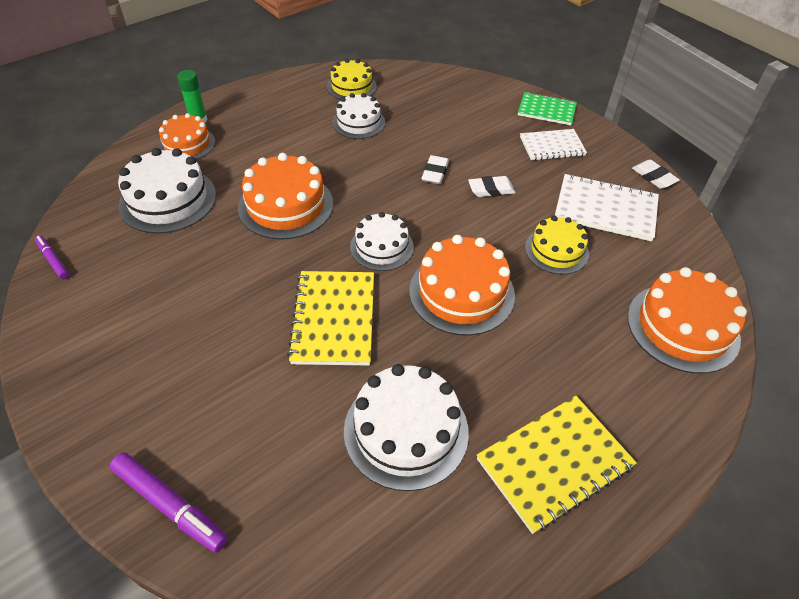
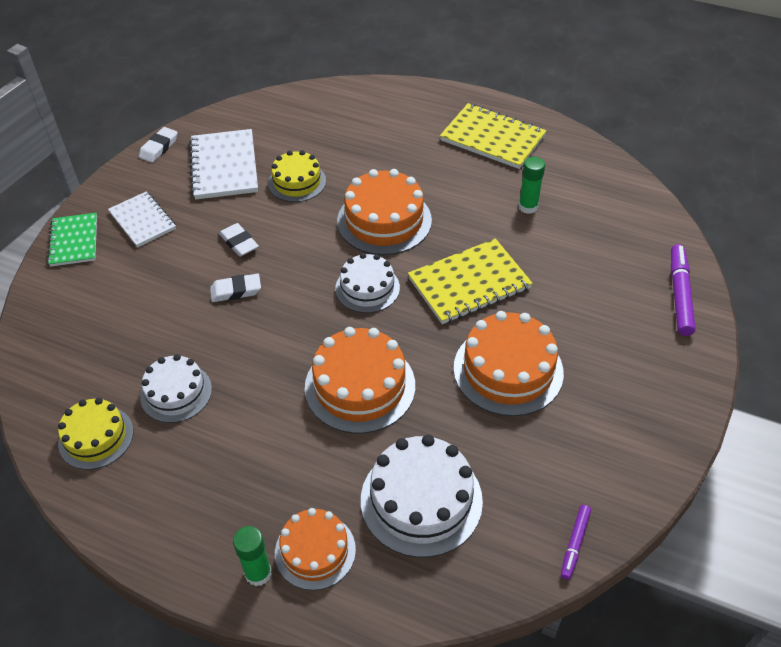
camera: 115 degrees left, 0 degrees up
white cake [344,364,469,491] -> green glue stick [519,157,545,214]
orange cake [627,267,747,374] -> orange cake moved to [454,311,564,416]

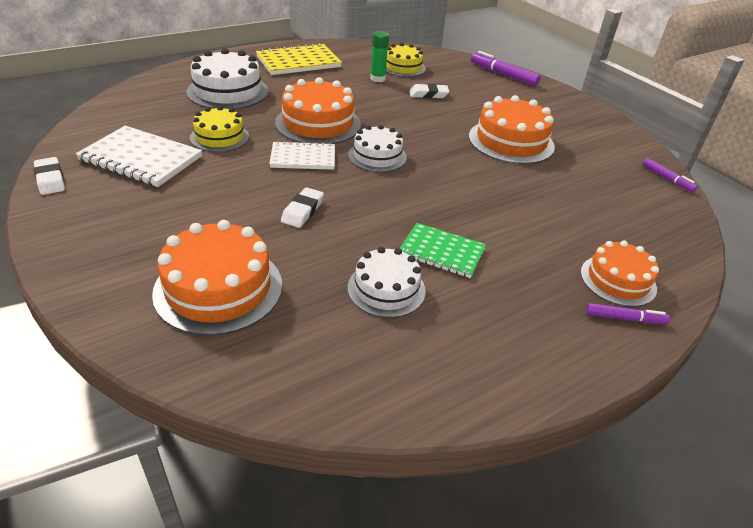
camera: 60 degrees left, 10 degrees down
green notebook [47,213,97,267] -> green notebook moved to [400,223,486,278]
yellow cake [58,398,133,470] -> yellow cake moved to [386,43,426,77]
white notebook [108,191,176,247] -> white notebook moved to [269,141,335,170]
white eraser [219,223,259,257] -> white eraser moved to [409,84,449,98]
green glue stick [233,526,272,586] -> purple marker [586,303,670,324]
orange cake [305,327,415,434] -> orange cake moved to [152,220,282,336]
white cake [361,435,483,558] -> white cake moved to [186,48,268,109]
yellow notebook [408,239,533,324] -> none

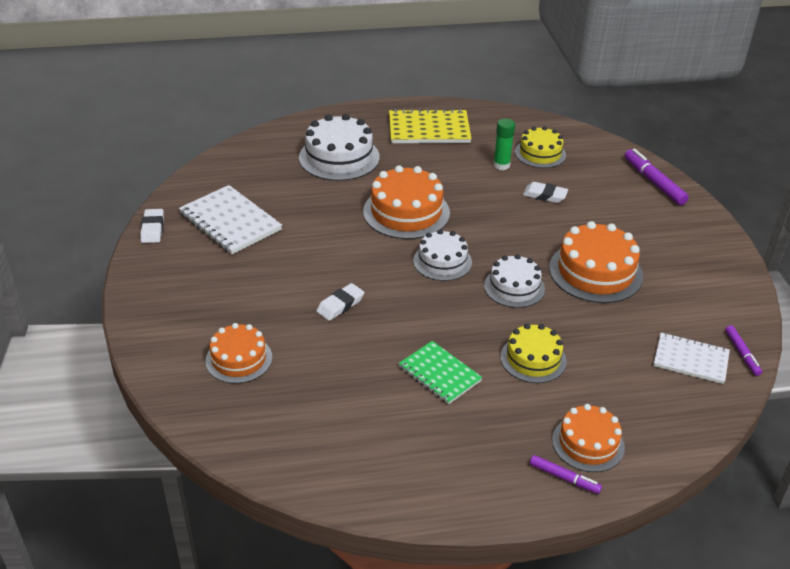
camera: 25 degrees right, 0 degrees up
orange cake [152,220,282,336] -> orange cake [205,323,272,384], size x0.64
yellow cake [190,106,249,152] -> yellow cake moved to [501,324,567,383]
white notebook [269,141,335,170] -> white notebook moved to [654,333,730,384]
white cake [348,247,426,318] -> white cake moved to [484,254,545,308]

